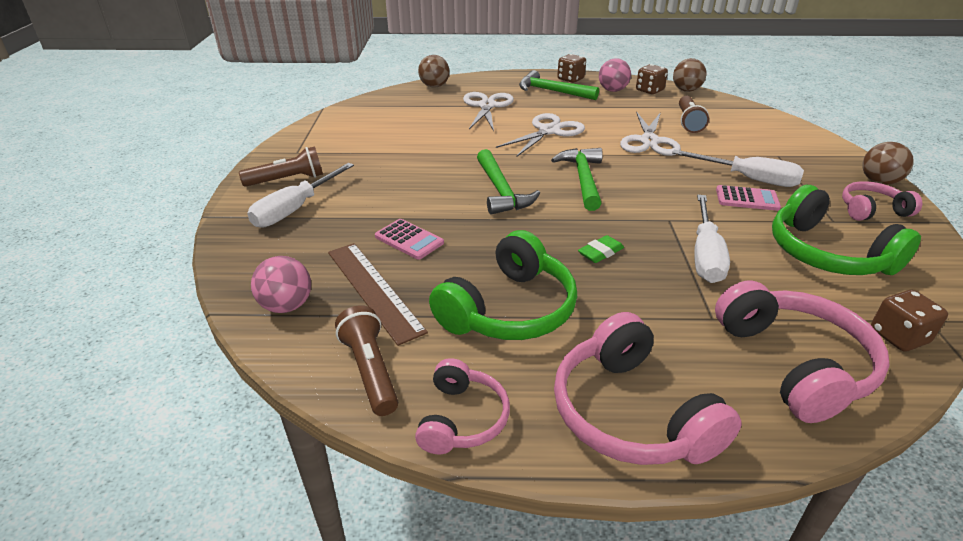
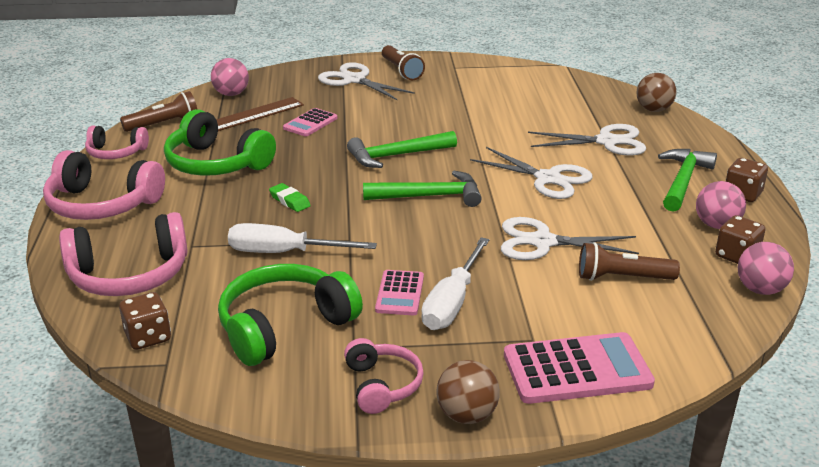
camera: 85 degrees right, 5 degrees down
white screwdriver [247,163,354,228] -> white scissors [318,62,415,101]
pink headphones [554,312,742,465] -> pink headphones turned 135 degrees counterclockwise [43,150,165,220]
brown ball [673,58,706,92] -> pink ball [738,242,794,295]
none -> pink calculator [504,332,655,404]

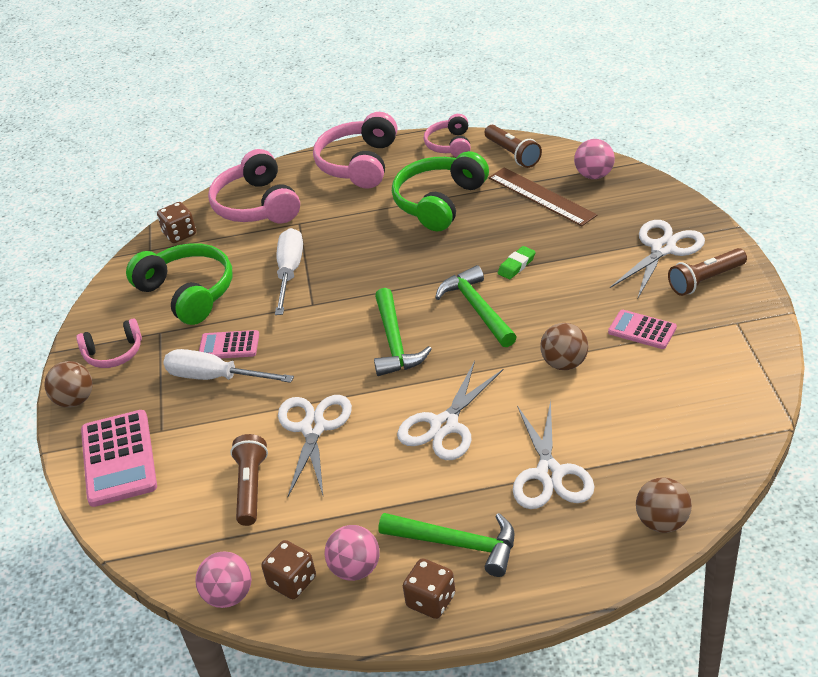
camera: 90 degrees right, 10 degrees up
green eraser [269,183,311,212] -> green eraser moved to [498,246,535,279]
pink calculator [283,108,338,136] -> pink calculator moved to [608,310,677,349]
none -> brown ball [540,323,588,370]

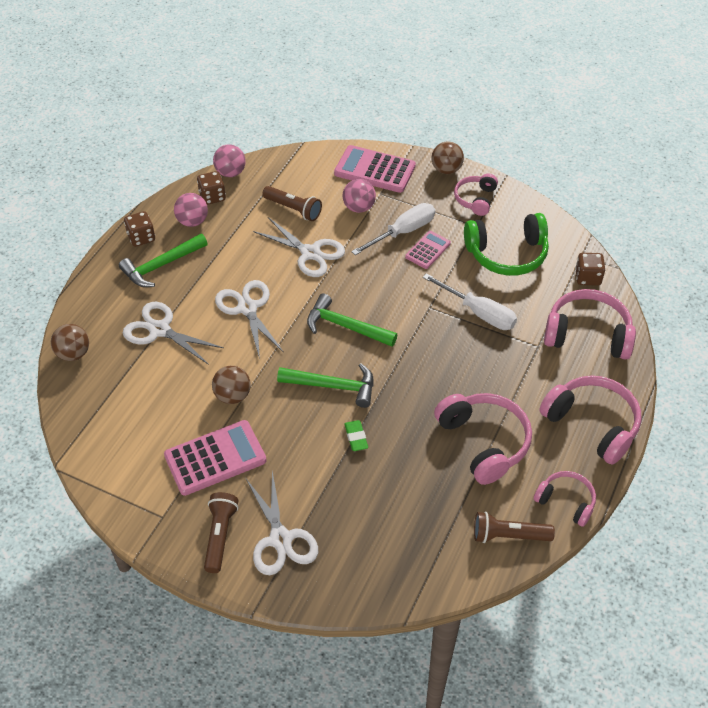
camera: 120 degrees right, 10 degrees up
green headphones [392,151,489,232] -> pink headphones [434,393,532,485]
brown ruler [489,168,597,226] -> none
pink ball [574,139,615,179] -> pink ball moved to [343,179,376,213]
pink calculator [608,310,677,349] -> pink calculator [164,420,267,496], size x1.75

